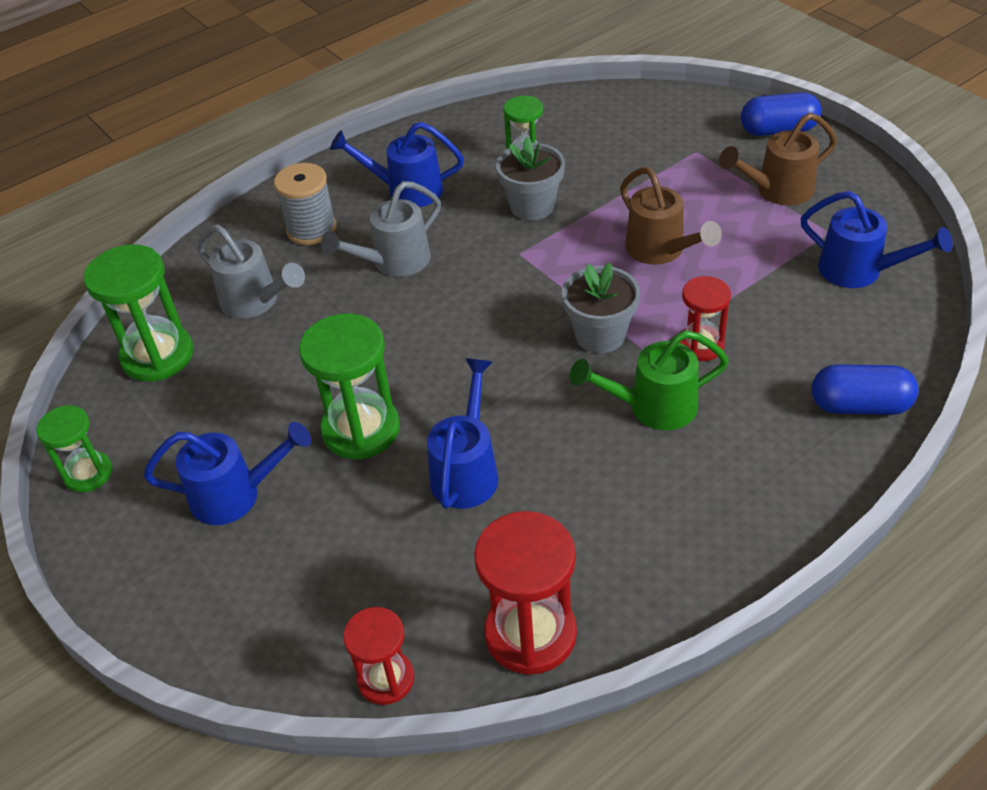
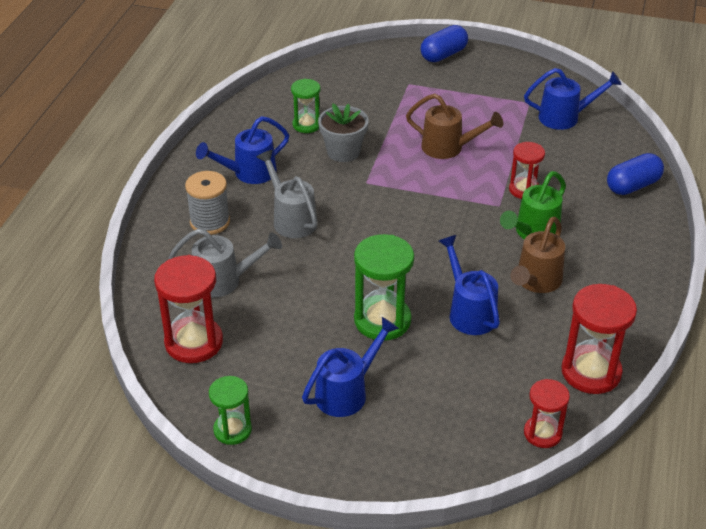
camera: 40 degrees left, 5 degrees down
green hourglass [84,244,193,382] -> red hourglass [154,255,223,363]
grey watering can [321,181,441,277] -> grey watering can turned 135 degrees clockwise [257,150,318,238]
grey flower pot [562,262,640,353] -> none
brown watering can [719,113,837,206] -> brown watering can moved to [510,217,565,293]

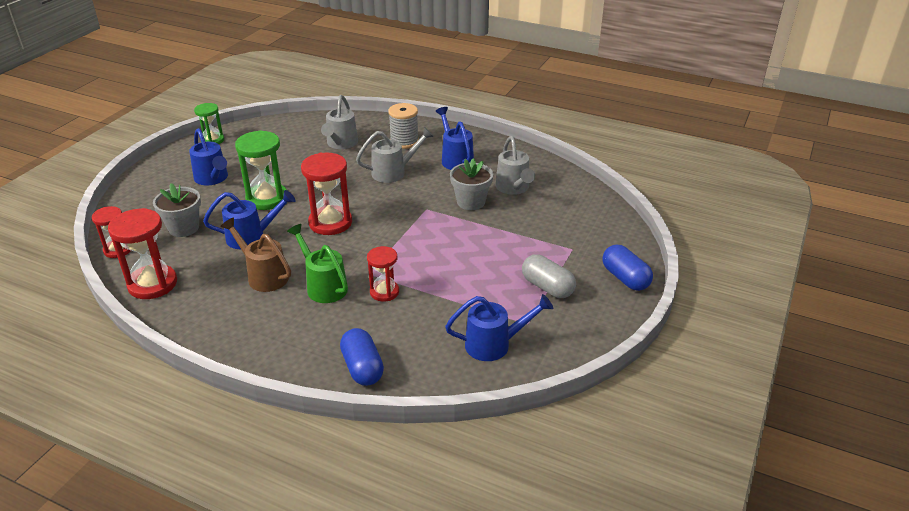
camera: 100 degrees right, 5 degrees down
red hourglass [154,255,223,363] -> red hourglass moved to [301,153,352,235]
green hourglass [291,79,320,133] -> grey watering can [495,136,535,195]
brown watering can [406,93,503,159] -> none
blue watering can [524,68,622,130] -> blue watering can turned 105 degrees counterclockwise [445,294,553,361]
none -> grey flower pot [153,183,201,237]
none -> grey capsule [522,254,576,298]

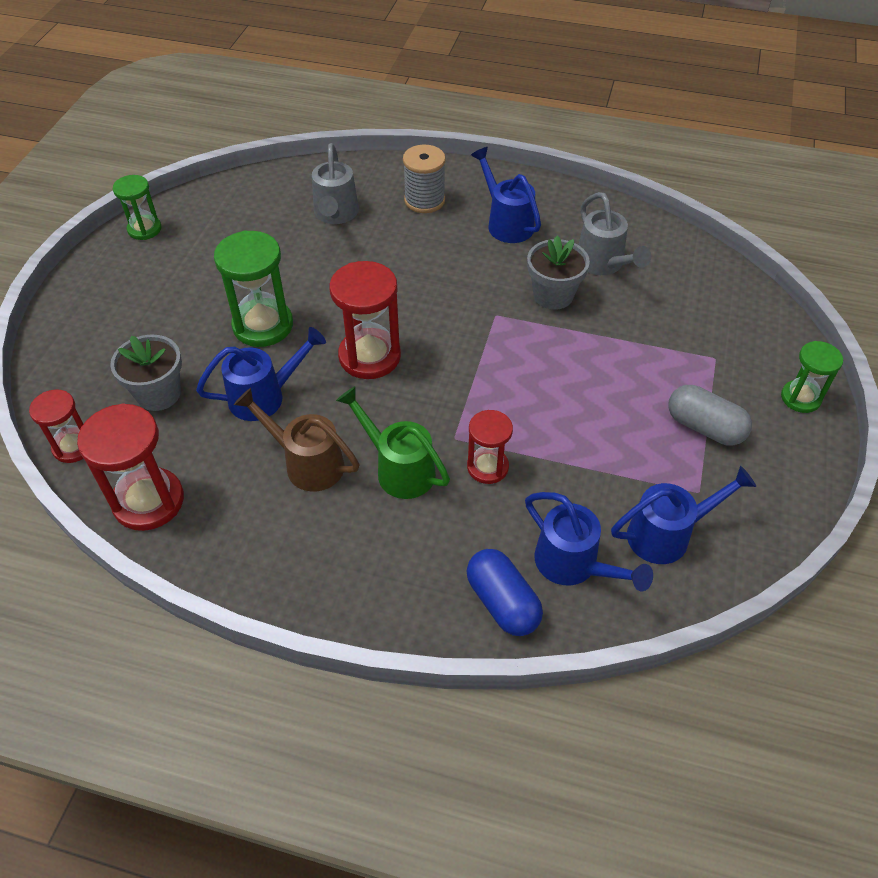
camera: 10 degrees left, 15 degrees up
blue watering can [189,128,228,185] -> blue watering can moved to [525,492,653,591]
grey watering can [356,127,434,183] -> none
blue capsule [603,245,653,291] -> green hourglass [781,341,843,413]

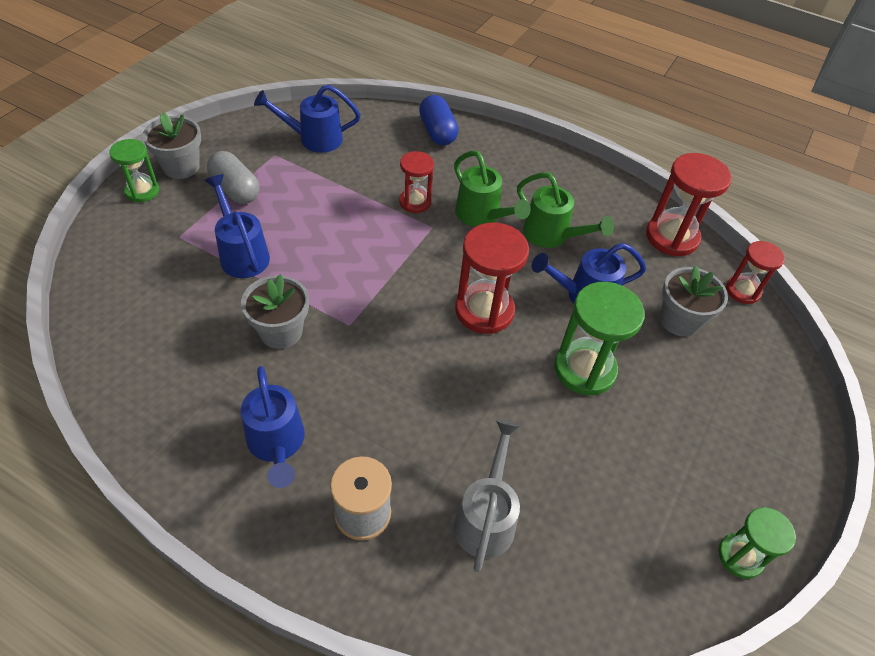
camera: 170 degrees left, 0 degrees up
brown watering can [234,388,359,492] -> green watering can [517,172,614,248]
blue watering can [525,492,653,591] -> blue watering can moved to [204,174,270,278]
grey watering can [578,192,651,275] -> none
none -> grey flower pot [143,112,201,179]

